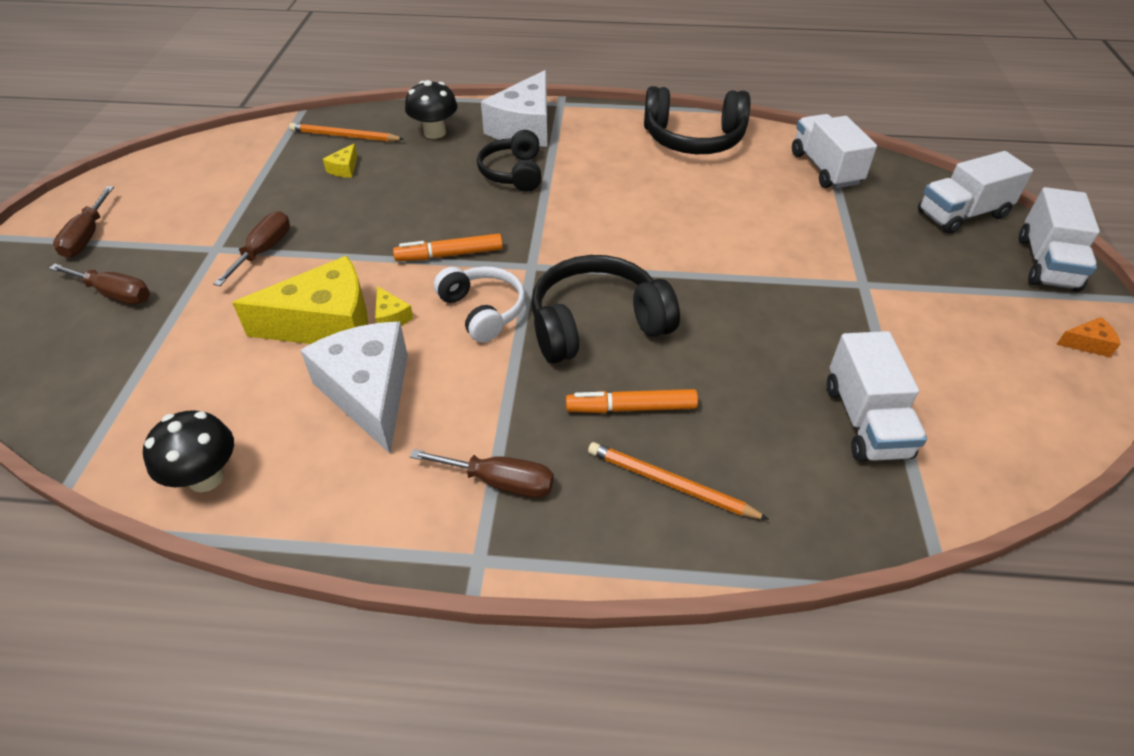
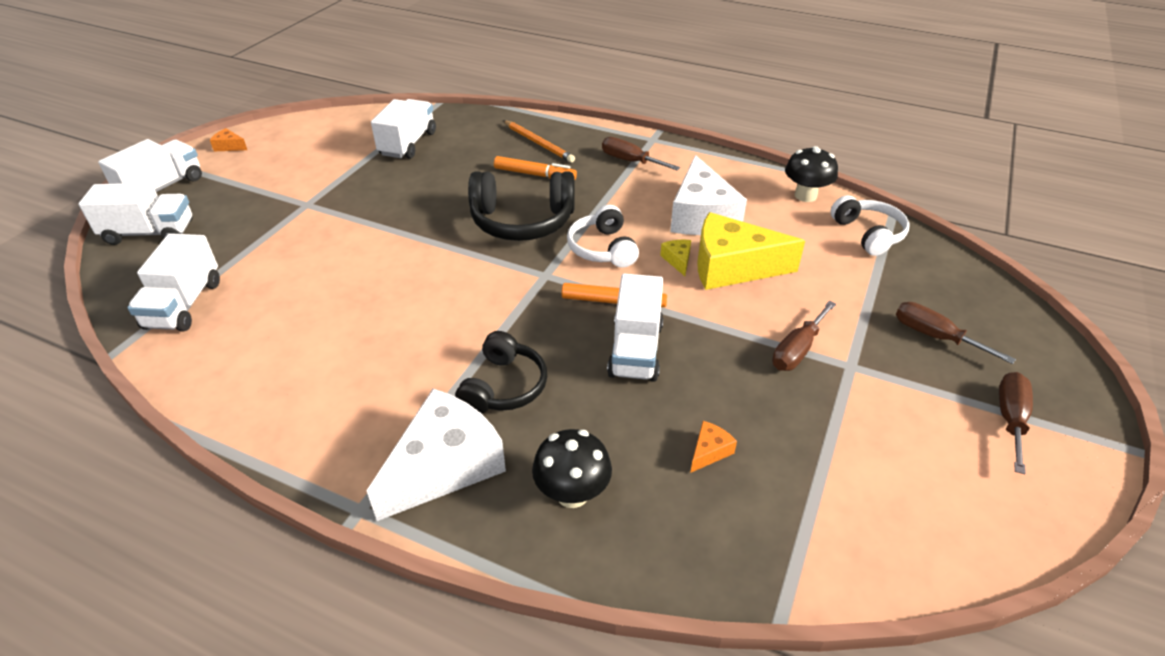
camera: 160 degrees left, 5 degrees down
orange pencil [289,123,404,142] -> none
yellow cheese [323,143,358,178] -> orange cheese [690,421,737,473]
black headphones [644,86,750,154] -> none
none -> white truck [607,274,663,382]
none -> white headphones [830,195,910,256]

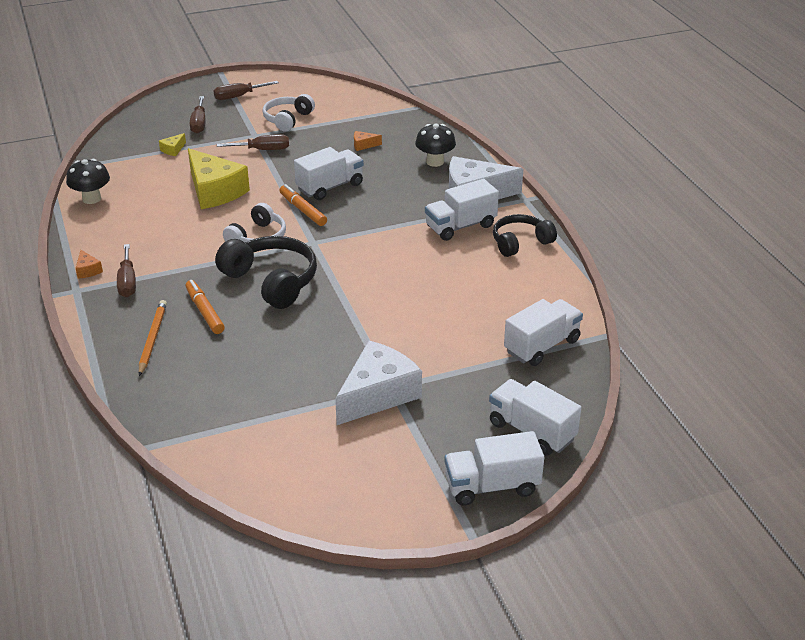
camera: 135 degrees left, 5 degrees down
orange cheese [210,128,247,152] -> orange cheese moved to [76,250,103,279]
white truck [371,99,436,159] -> white truck moved to [425,179,499,241]
black headphones [455,331,547,414] -> black headphones moved to [493,214,557,257]
yellow cheese [660,240,691,276] -> yellow cheese moved to [159,133,186,156]
white cheese [670,155,747,235] -> white cheese moved to [335,341,422,425]
white headphones [830,195,910,256] -> white headphones moved to [263,94,315,132]

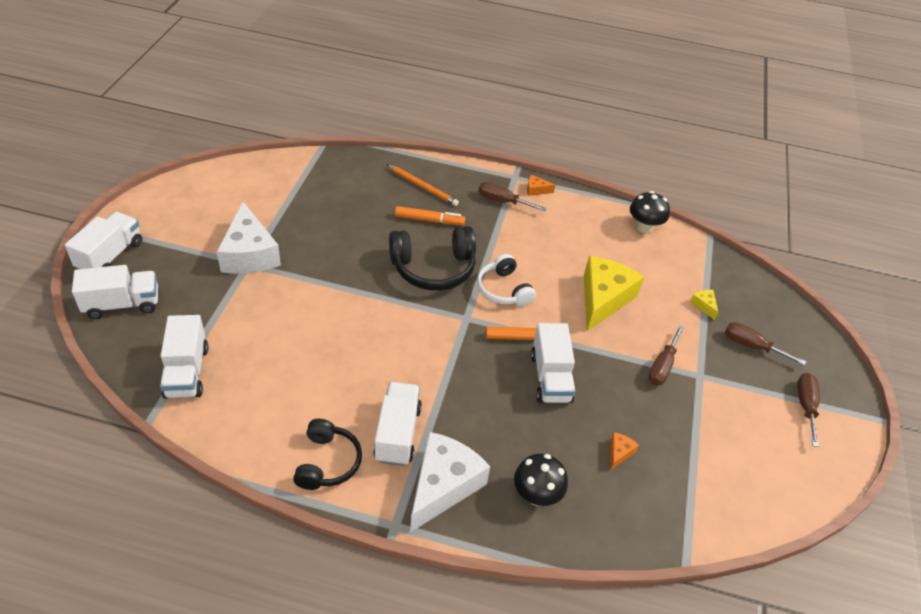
camera: 120 degrees right, 10 degrees up
yellow cheese [188,148,250,209] -> yellow cheese turned 120 degrees clockwise [584,256,644,331]
white headphones [263,94,315,132] -> none

